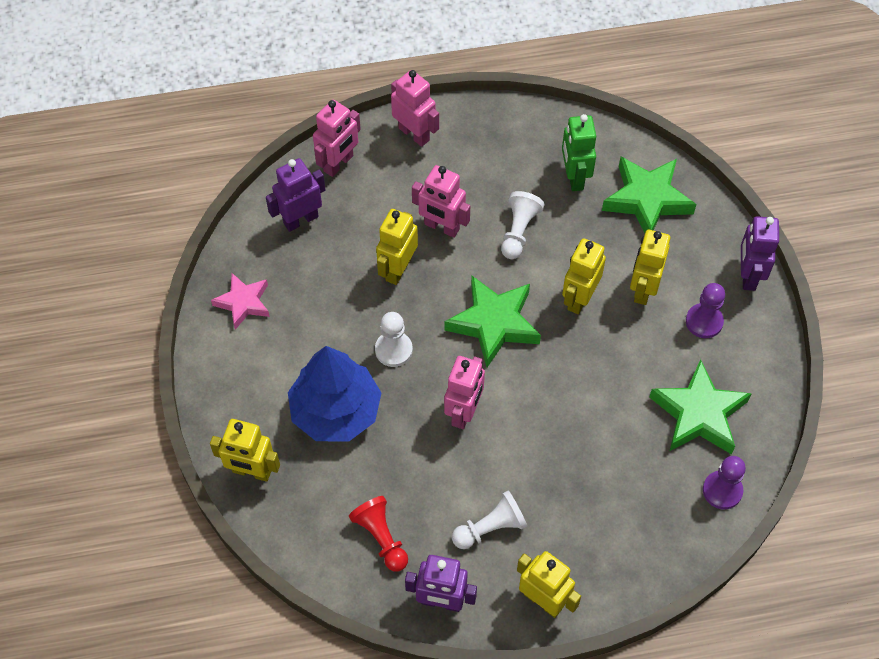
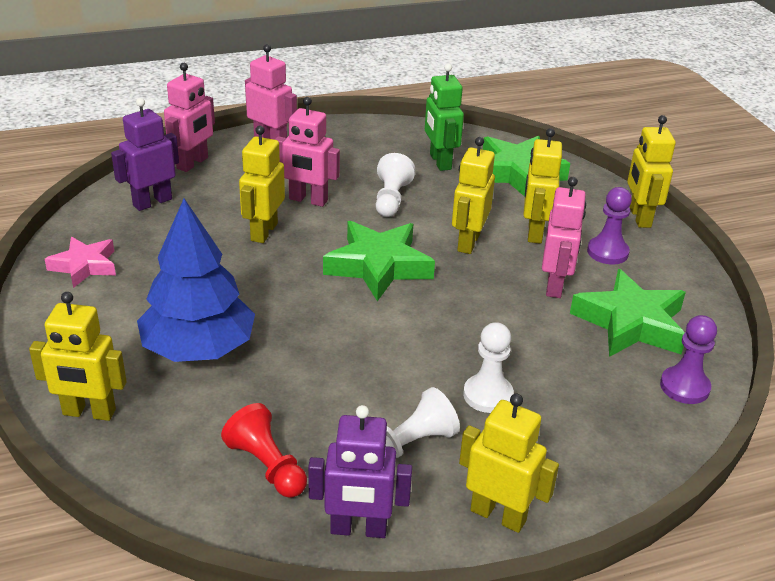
camera: 10 degrees left, 25 degrees down
white pawn [375,312,413,367] -> white pawn moved to [463,322,514,413]
pink robot [444,356,485,429] -> pink robot moved to [542,177,586,298]
purple robot [741,216,779,291] -> yellow robot [627,115,676,228]

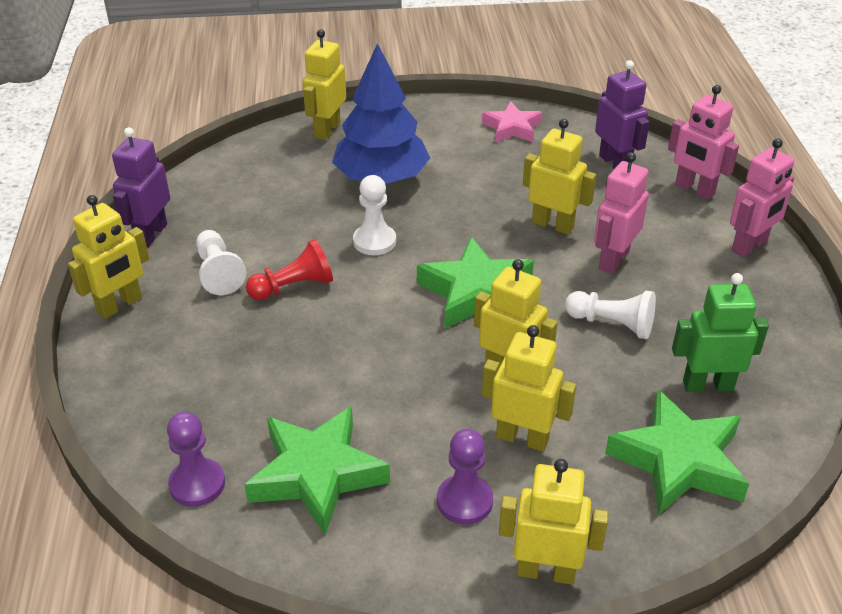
camera: 105 degrees right, 5 degrees up
red pawn [221,403,307,498] -> red pawn moved to [246,239,333,300]
white pawn [463,322,514,413] -> white pawn moved to [353,175,396,255]
pink robot [542,177,586,298] -> none

